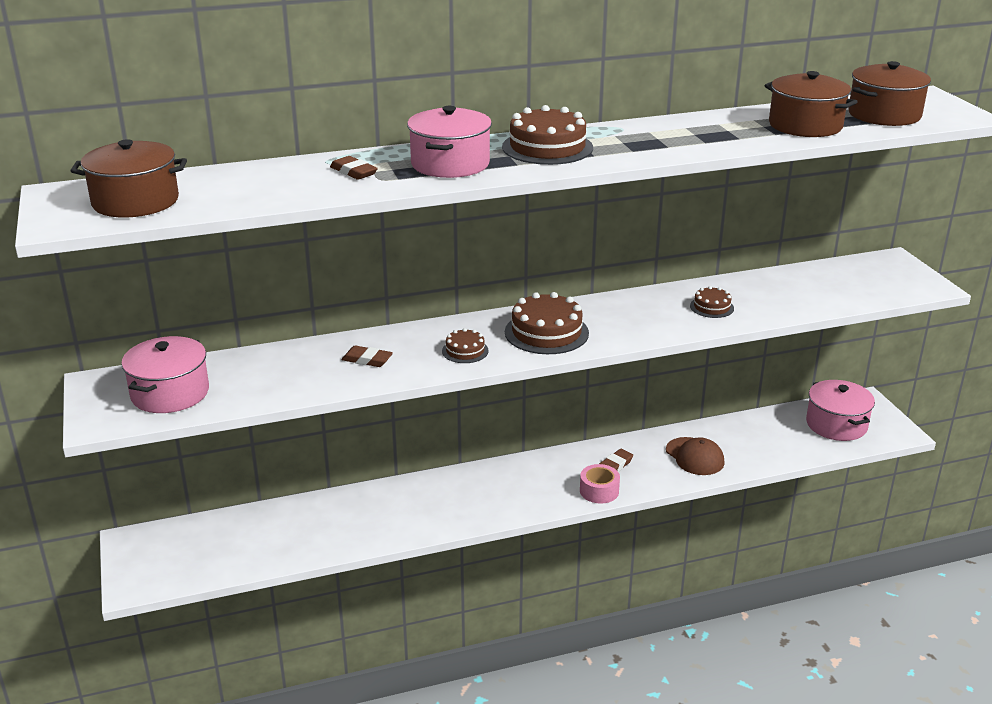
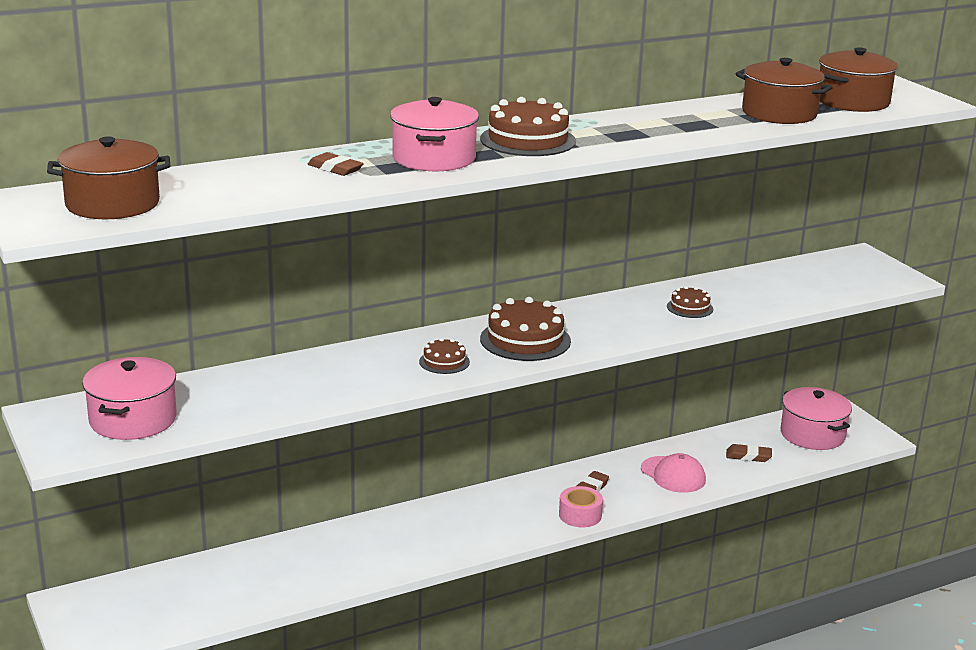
camera: 10 degrees left, 5 degrees down
brown eraser [341,345,393,367] -> brown eraser moved to [726,444,772,462]
brown cap [666,437,725,475] -> pink cap [641,453,706,493]

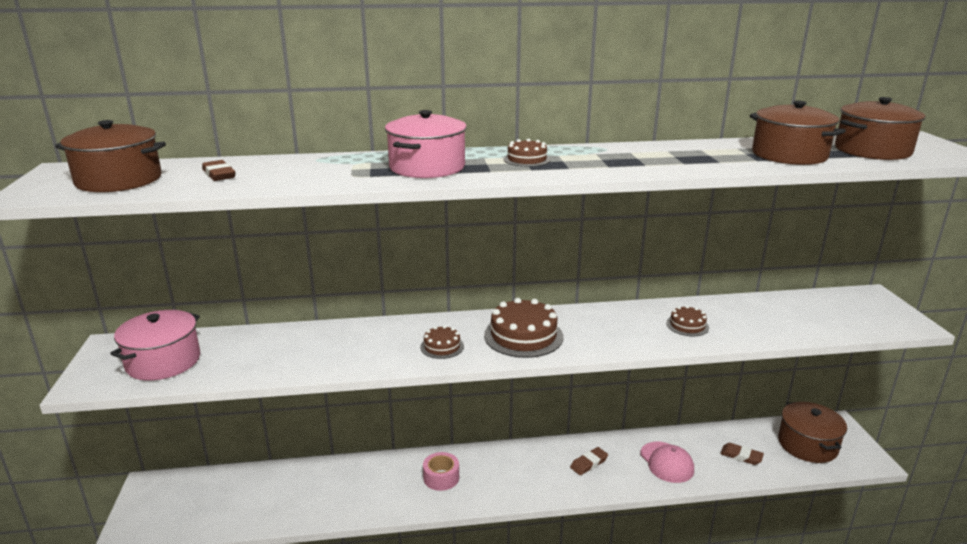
camera: 20 degrees right, 0 degrees up
brown eraser [308,152,364,176] -> brown eraser moved to [202,160,235,181]
brown cake [480,97,576,156] -> brown cake [504,139,551,167], size x0.54
pink tape [559,486,603,527] -> pink tape moved to [423,452,459,491]
pink pot [781,387,852,450] -> brown pot [778,402,847,463]

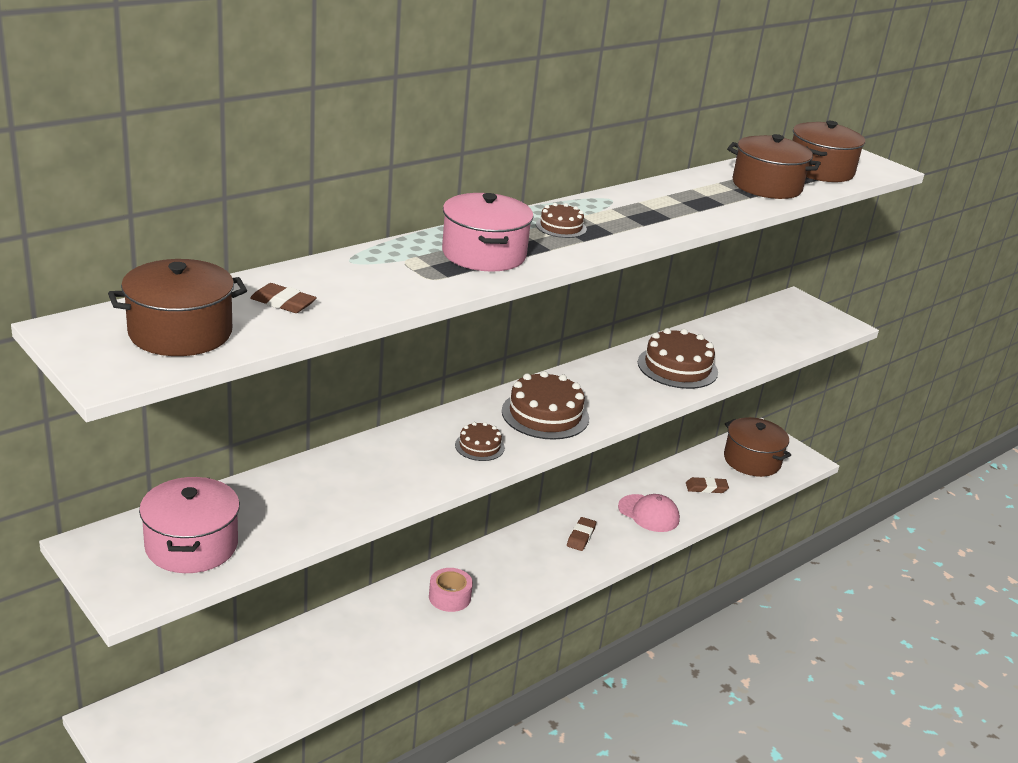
camera: 35 degrees left, 5 degrees up
brown cake [666,305,709,336] -> brown cake [638,328,718,389], size x1.86

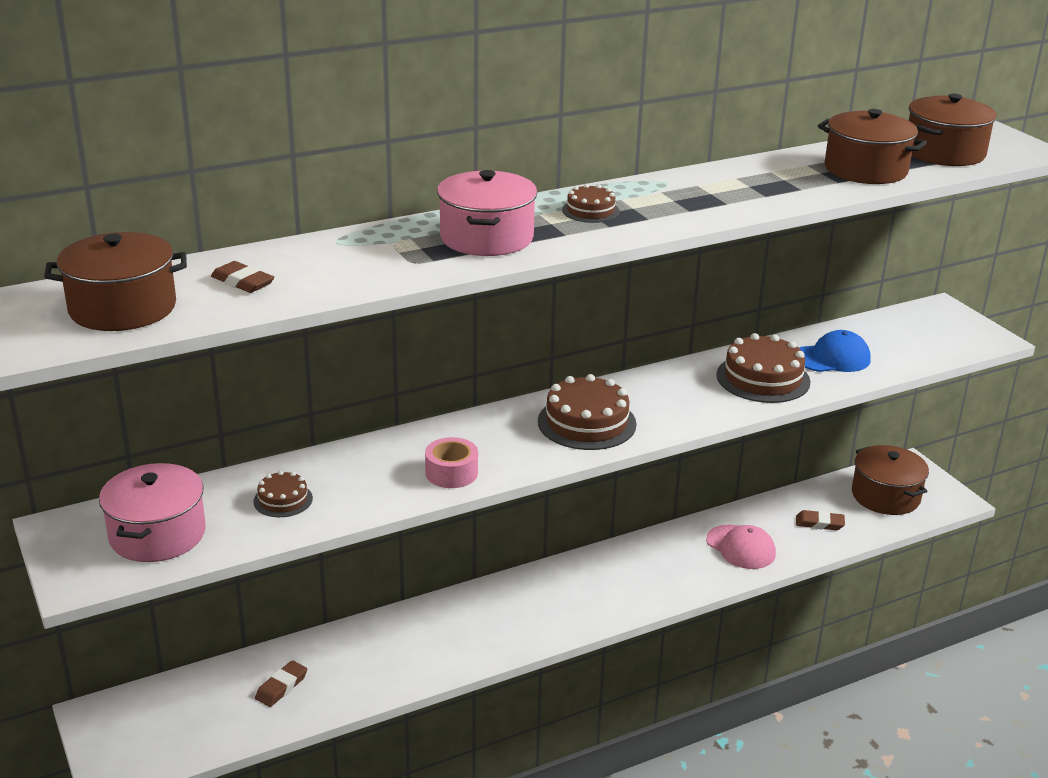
camera: 15 degrees right, 0 degrees up
pink tape [429,568,473,612] -> pink tape moved to [425,437,478,488]
brown cake [455,422,505,461] -> brown cake moved to [253,471,313,517]
brown eraser [567,517,596,551] -> brown eraser moved to [255,660,307,707]
none -> blue cap [799,330,871,372]

